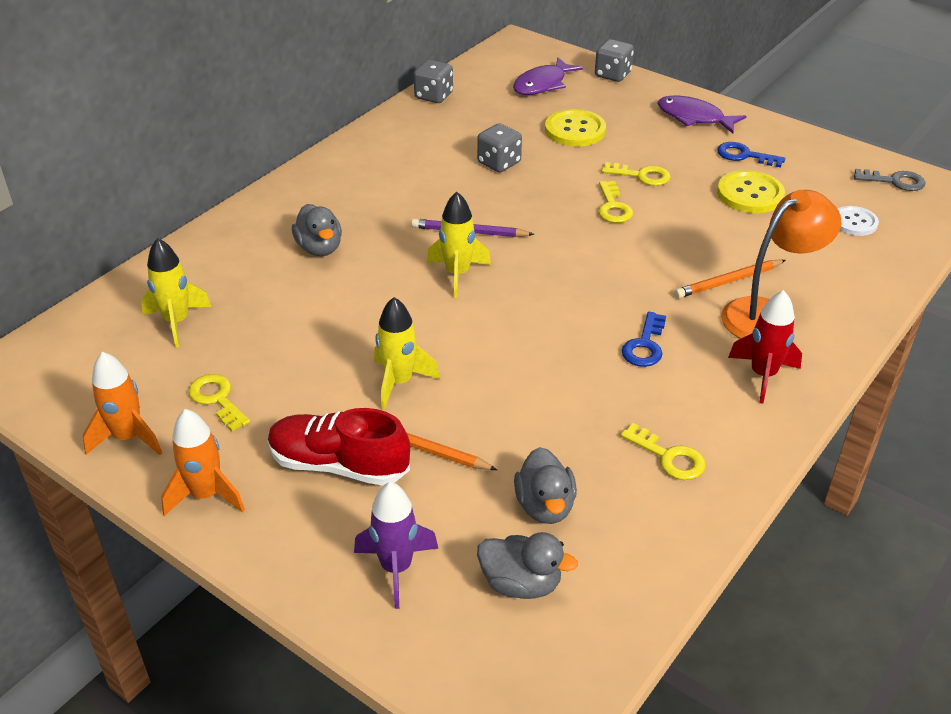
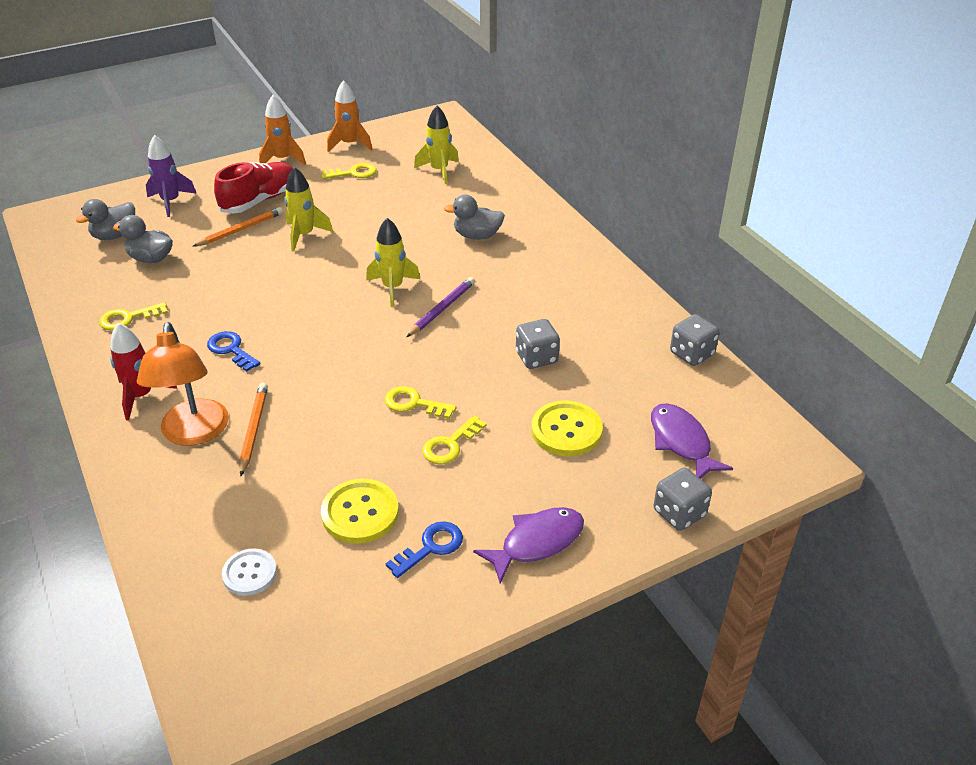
camera: 115 degrees right, 0 degrees up
grey key [854,169,925,191] -> none

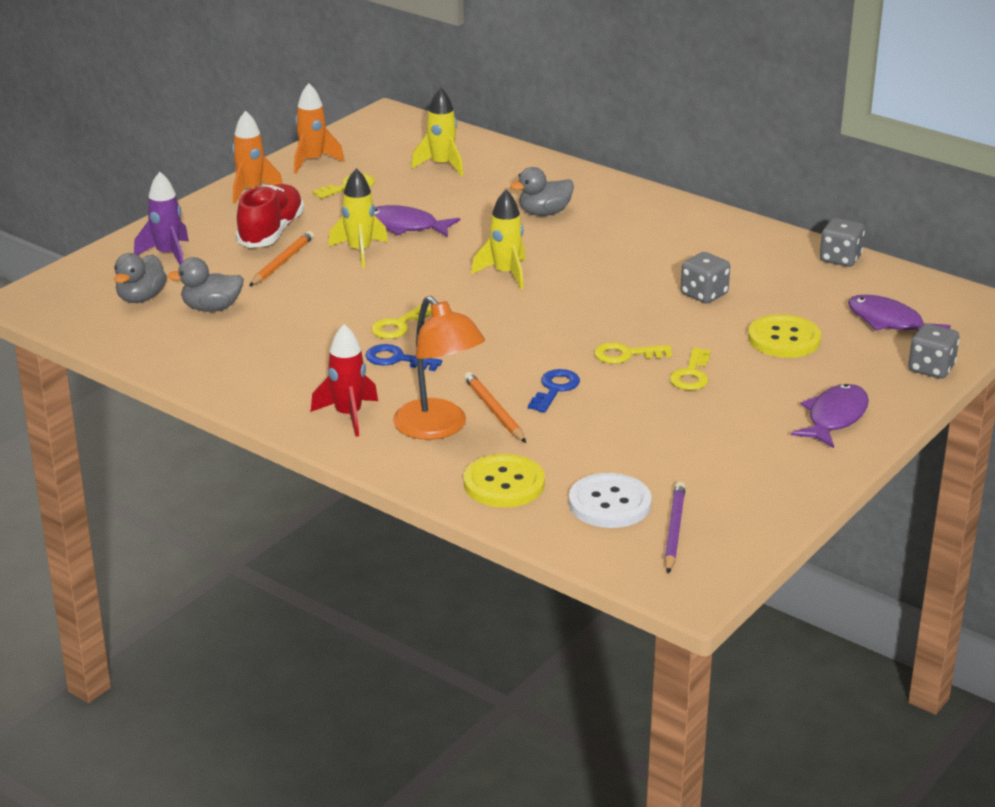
camera: 25 degrees left, 10 degrees down
yellow key [99,302,168,331] -> yellow key moved to [371,305,432,339]
white button [222,549,277,596] -> white button [569,473,652,528], size x1.53
yellow button [321,479,399,544] -> yellow button moved to [464,454,545,508]
blue key [386,522,463,578] -> blue key moved to [528,369,580,413]
purple pencil [406,277,475,337] -> purple pencil moved to [664,482,686,574]
none -> purple fish [374,205,460,237]

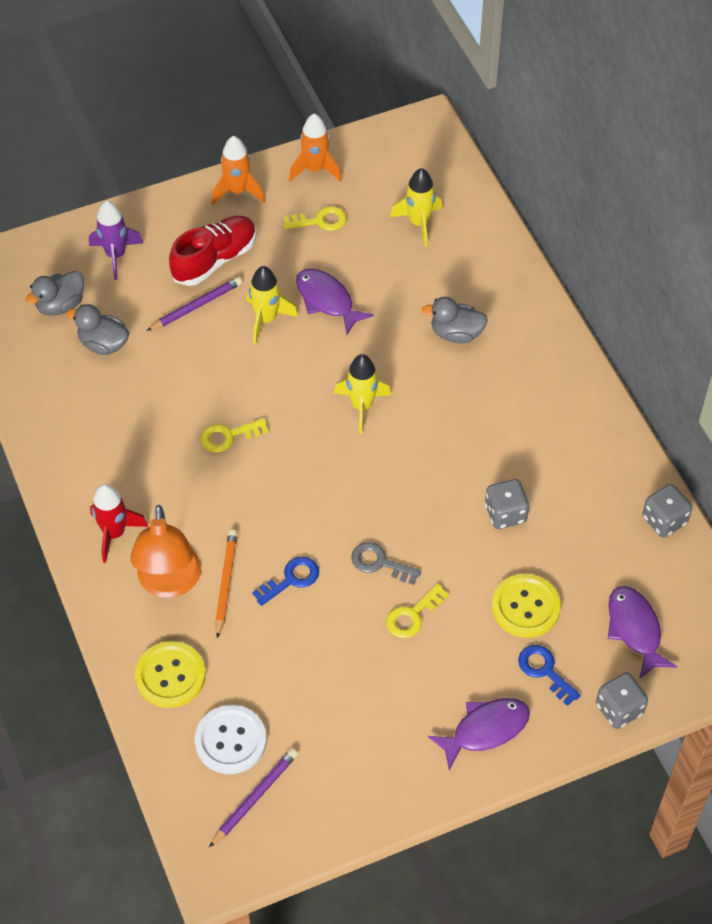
camera: 30 degrees right, 25 degrees up
orange pencil [249,231,314,286] -> purple pencil [147,277,242,331]
blue key [365,344,442,371] -> blue key moved to [518,645,581,706]
yellow key [594,342,672,364] -> grey key [351,542,421,585]

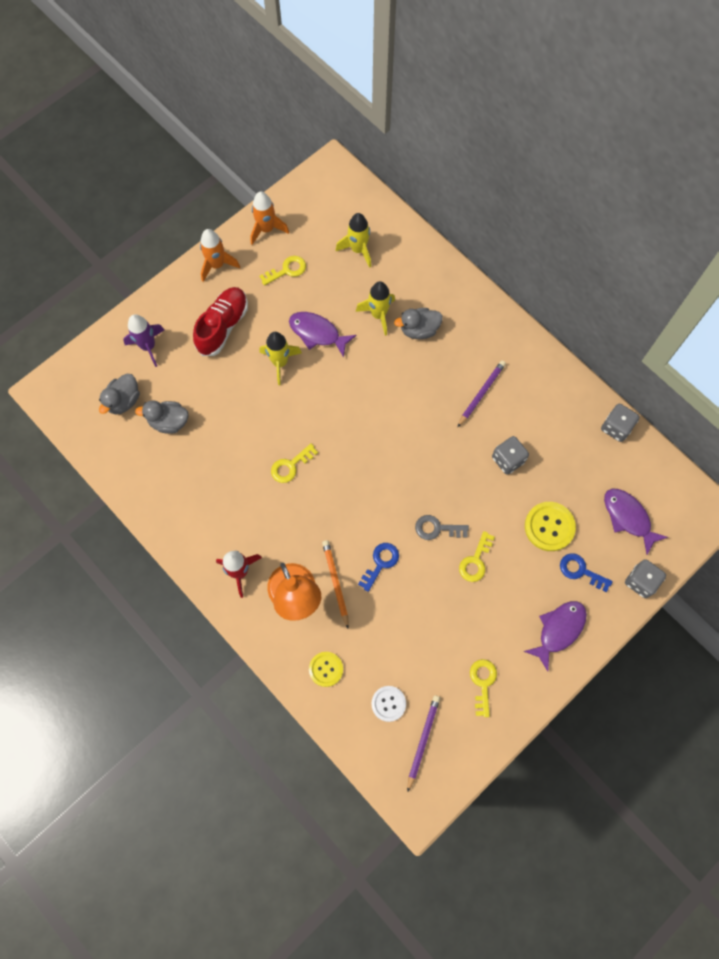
camera: 20 degrees left, 15 degrees up
yellow button [135,641,206,708] -> yellow button [309,652,343,687], size x0.65
purple pencil [147,277,242,331] -> purple pencil moved to [458,360,506,427]
white button [195,705,267,774] -> white button [371,686,406,722], size x0.65
yellow rocket [334,354,391,434] -> yellow rocket moved to [356,281,395,336]
none -> yellow key [470,659,497,717]

